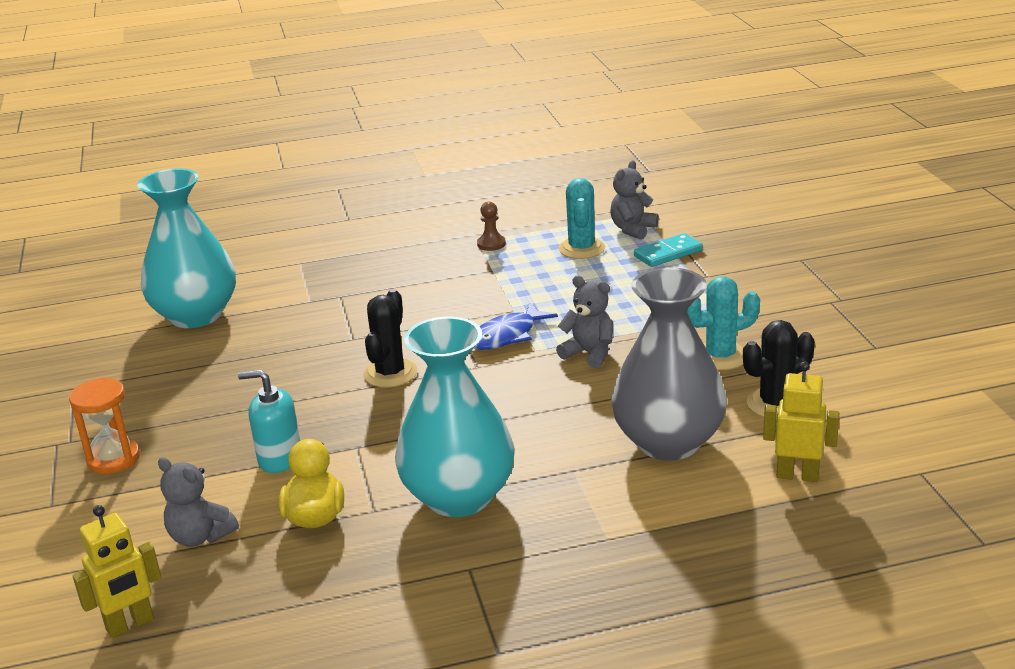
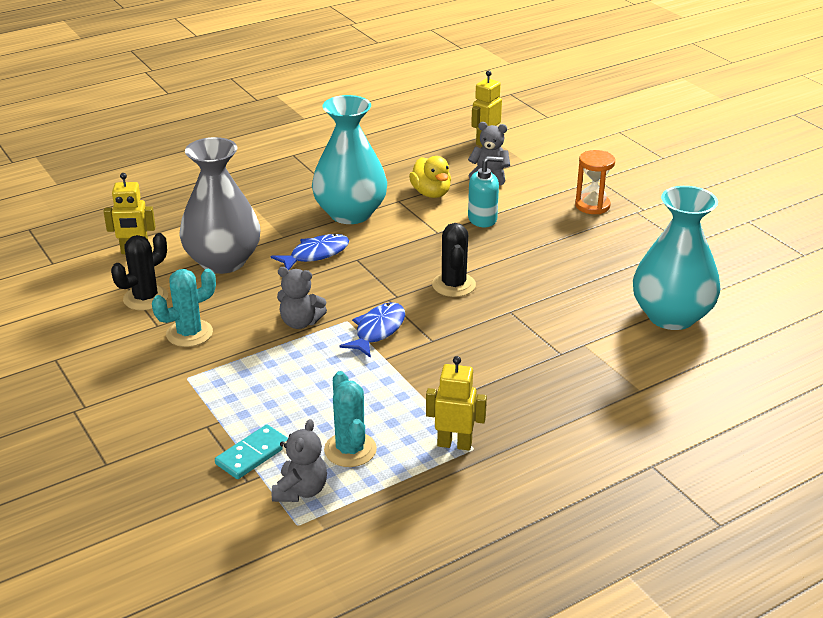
camera: 160 degrees right, 5 degrees up
brown pawn [477,202,506,251] -> yellow robot [426,356,487,450]
none -> blue fish [271,234,349,270]

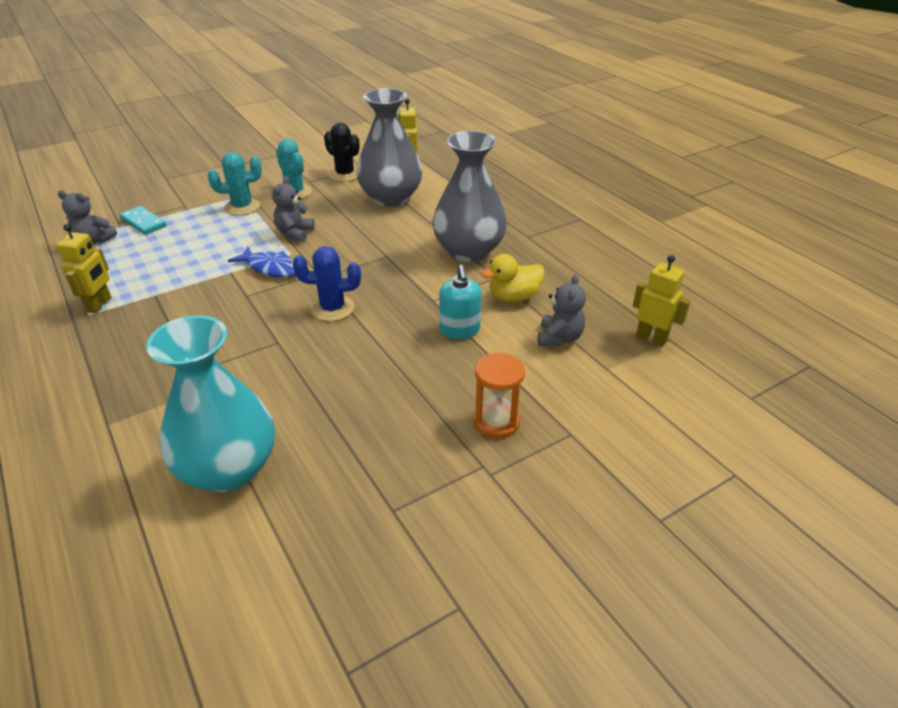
camera: 90 degrees right, 5 degrees up
blue fish [271,234,349,270] -> none
turquoise vase [312,95,387,224] -> grey vase [433,131,507,262]
turquoise cactus [324,371,377,467] -> turquoise cactus moved to [208,152,262,215]
black cactus [432,223,476,297] -> blue cactus [293,246,361,321]

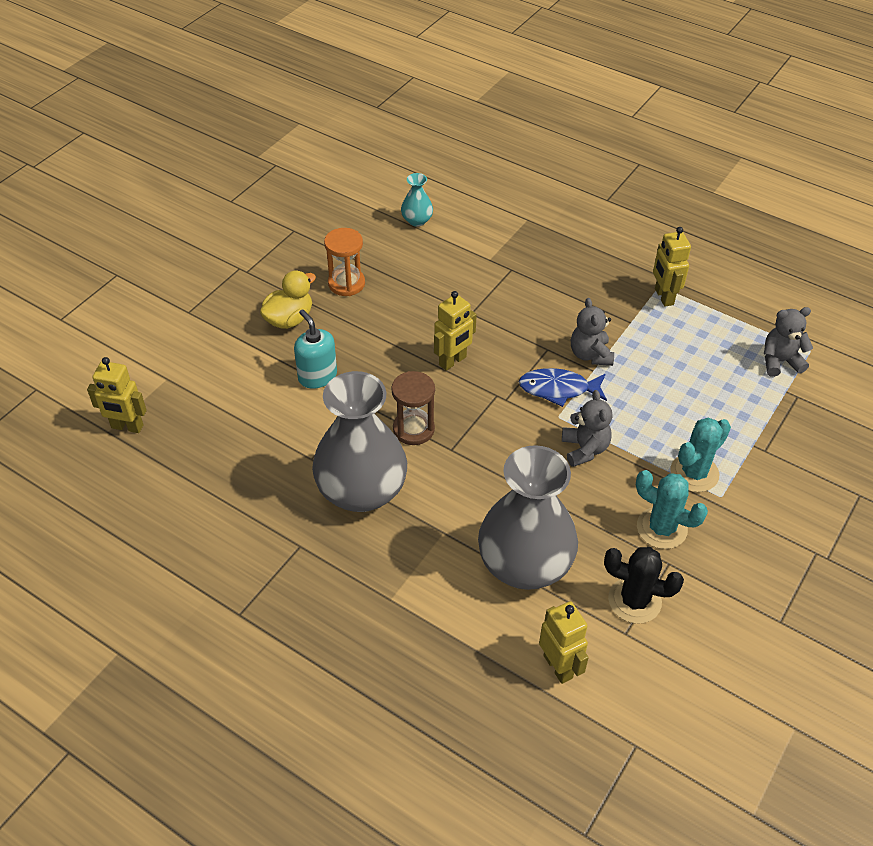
camera: 155 degrees right, 10 degrees up
turquoise domino [120,206,166,235] -> none
turquoise vase [146,315,275,492] -> turquoise vase [401,173,433,227], size x0.43
blue cactus [293,246,361,321] -> yellow robot [434,291,477,371]
orange hourglass [473,353,525,439] -> orange hourglass moved to [324,228,365,296]
yellow duck [481,254,545,302] -> yellow duck moved to [260,271,316,329]
grey teddy bear [538,274,586,346] -> grey teddy bear moved to [571,298,614,366]
none -> brown hourglass [391,371,435,445]

